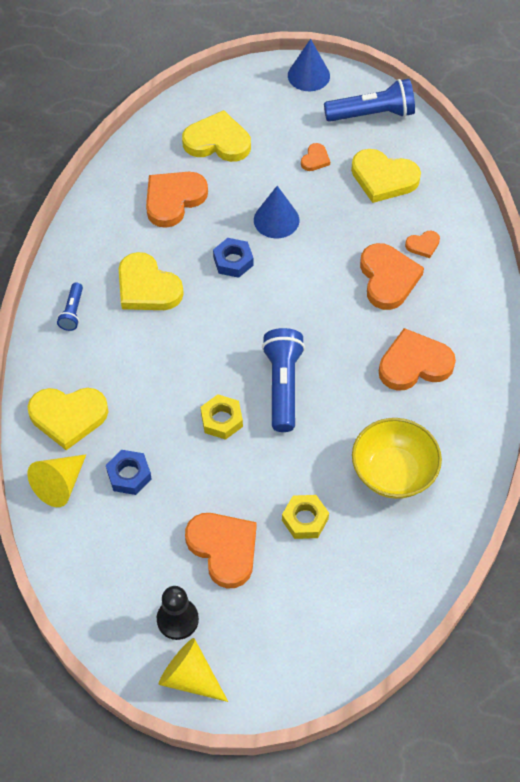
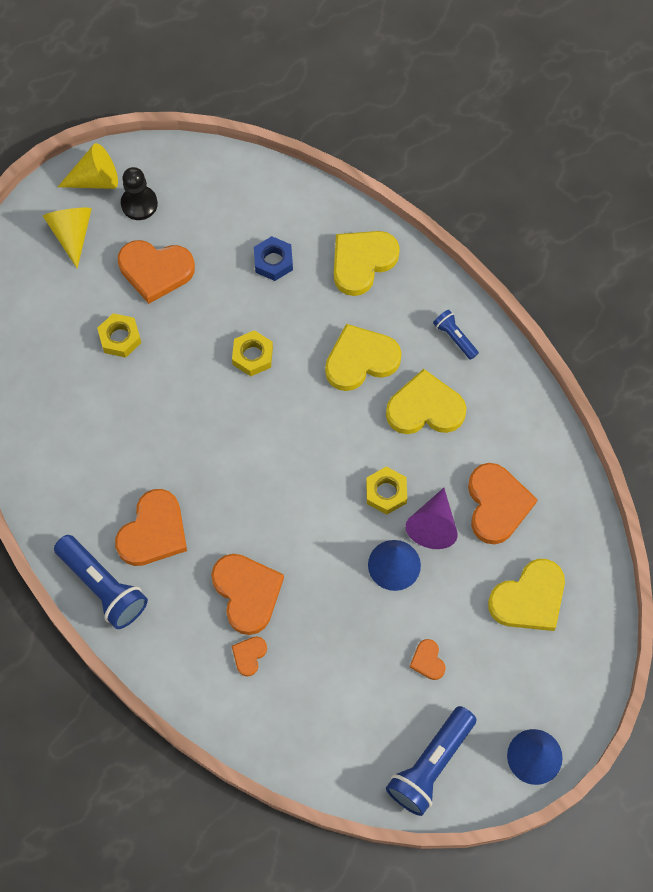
camera: 135 degrees right, 10 degrees up
yellow cone [27,454,86,507] -> yellow cone moved to [43,208,92,269]
blue nut [213,238,253,278] -> yellow nut [366,467,407,514]
blue flashlight [262,328,305,432] -> blue flashlight moved to [54,535,148,629]
yellow heart [351,149,421,203] -> yellow heart moved to [325,324,402,391]
yellow bowl [352,418,442,499] -> none
orange heart [360,243,424,310] -> orange heart turned 150 degrees counterclockwise [211,554,284,635]
none -> purple cone [405,488,458,549]

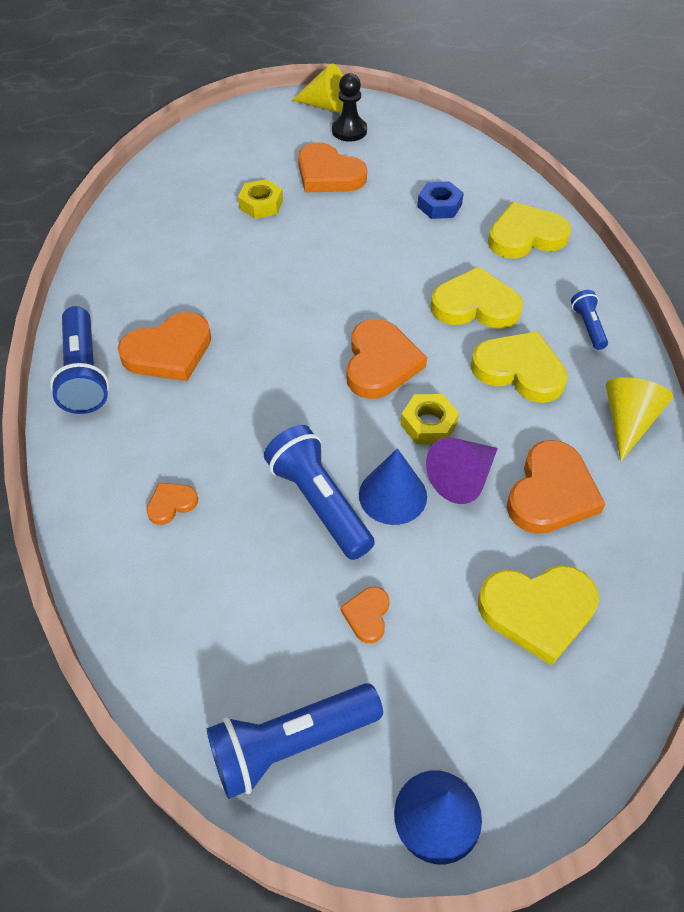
camera: 30 degrees right, 15 degrees down
yellow cone [43,208,92,269] -> yellow cone moved to [606,377,673,461]
orange heart [211,554,284,635] -> orange heart moved to [346,319,427,399]
yellow nut [232,330,273,376] -> none
none -> blue flashlight [264,425,375,560]

